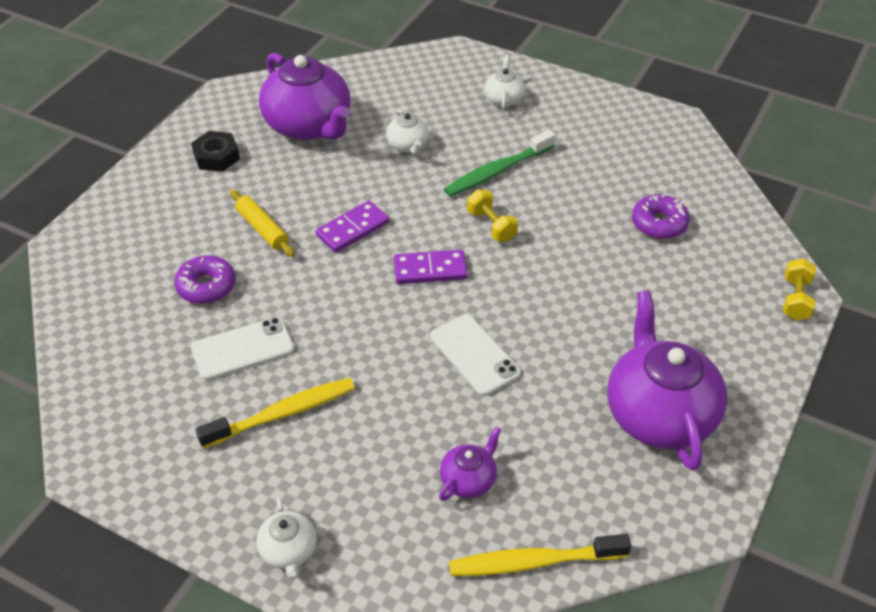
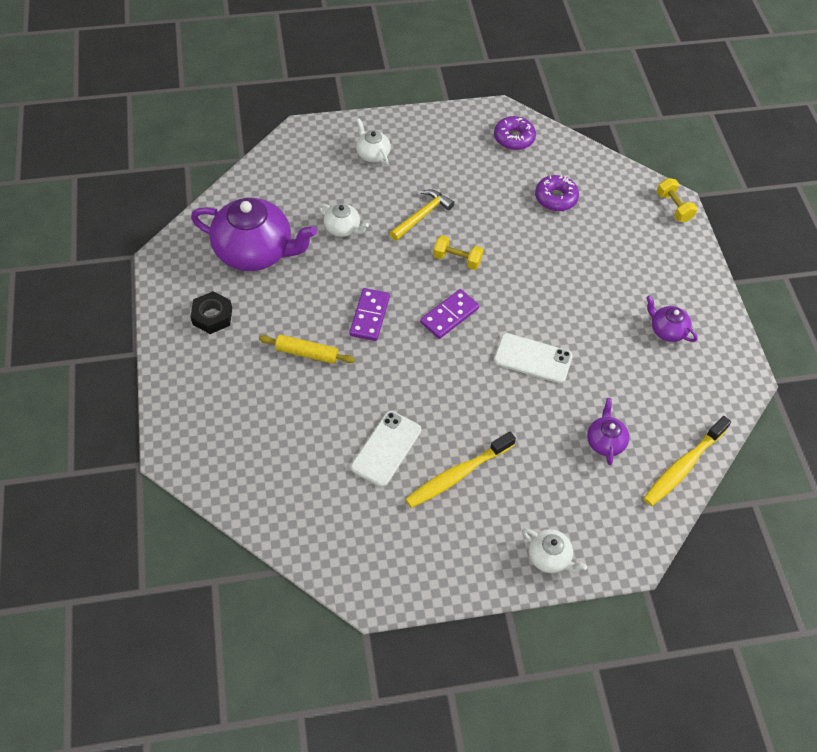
camera: 40 degrees left, 10 degrees up
purple donut [174,256,236,304] -> purple donut moved to [494,116,536,150]
yellow toothbrush [195,378,355,449] -> yellow toothbrush turned 150 degrees counterclockwise [405,432,516,508]
green toothbrush [444,130,556,197] -> yellow hammer [390,189,455,241]
purple teapot [607,290,727,471] -> purple teapot [646,296,697,342], size x0.47

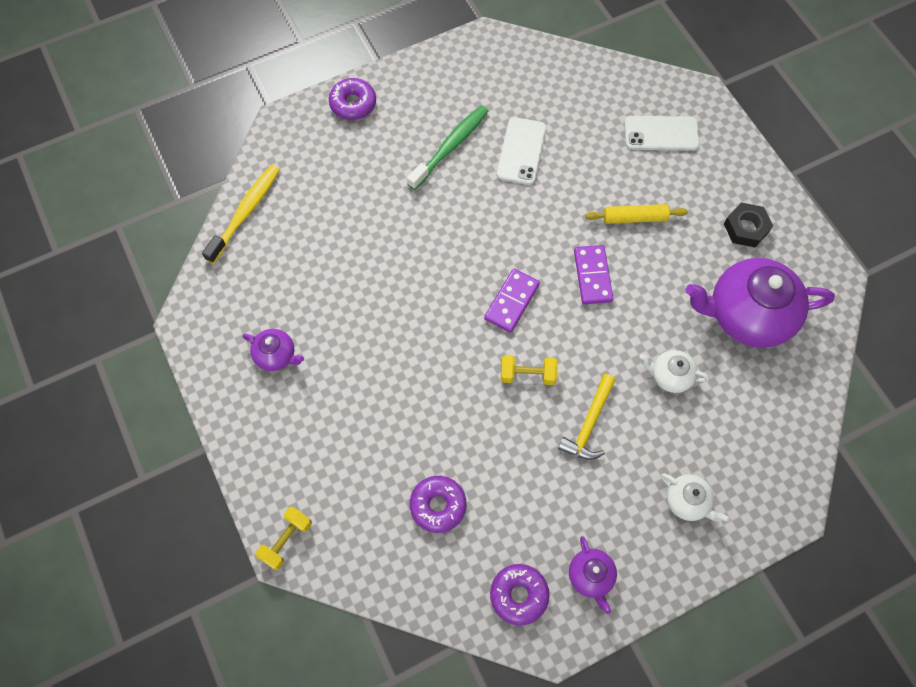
camera: 165 degrees right, 10 degrees up
yellow toothbrush [405,432,516,508] -> green toothbrush [407,105,488,190]
white phone [494,333,573,383] -> white phone moved to [624,116,700,151]
white teapot [522,528,587,573] -> purple donut [329,78,376,120]
purple teapot [587,398,629,465] -> purple teapot moved to [569,536,617,614]
yellow dumbbell [657,178,697,222] -> yellow dumbbell turned 75 degrees clockwise [255,507,312,570]

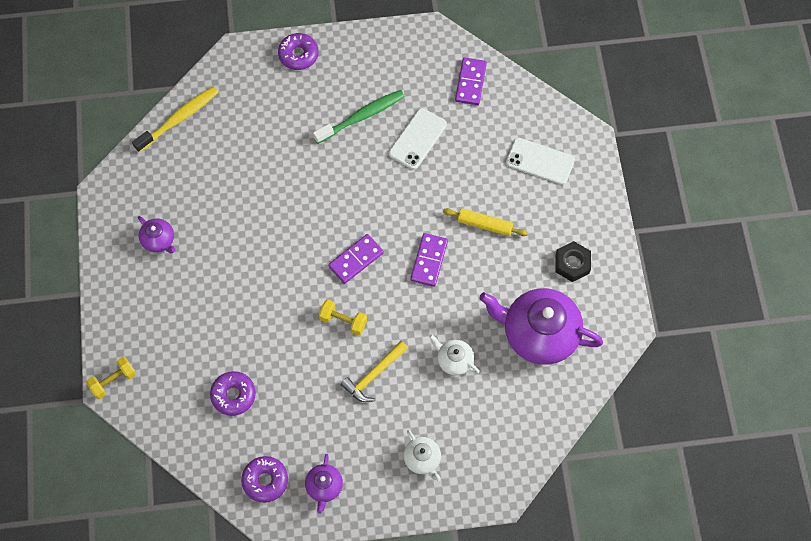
camera: 20 degrees right, 0 degrees up
none -> purple domino [455,58,487,105]

